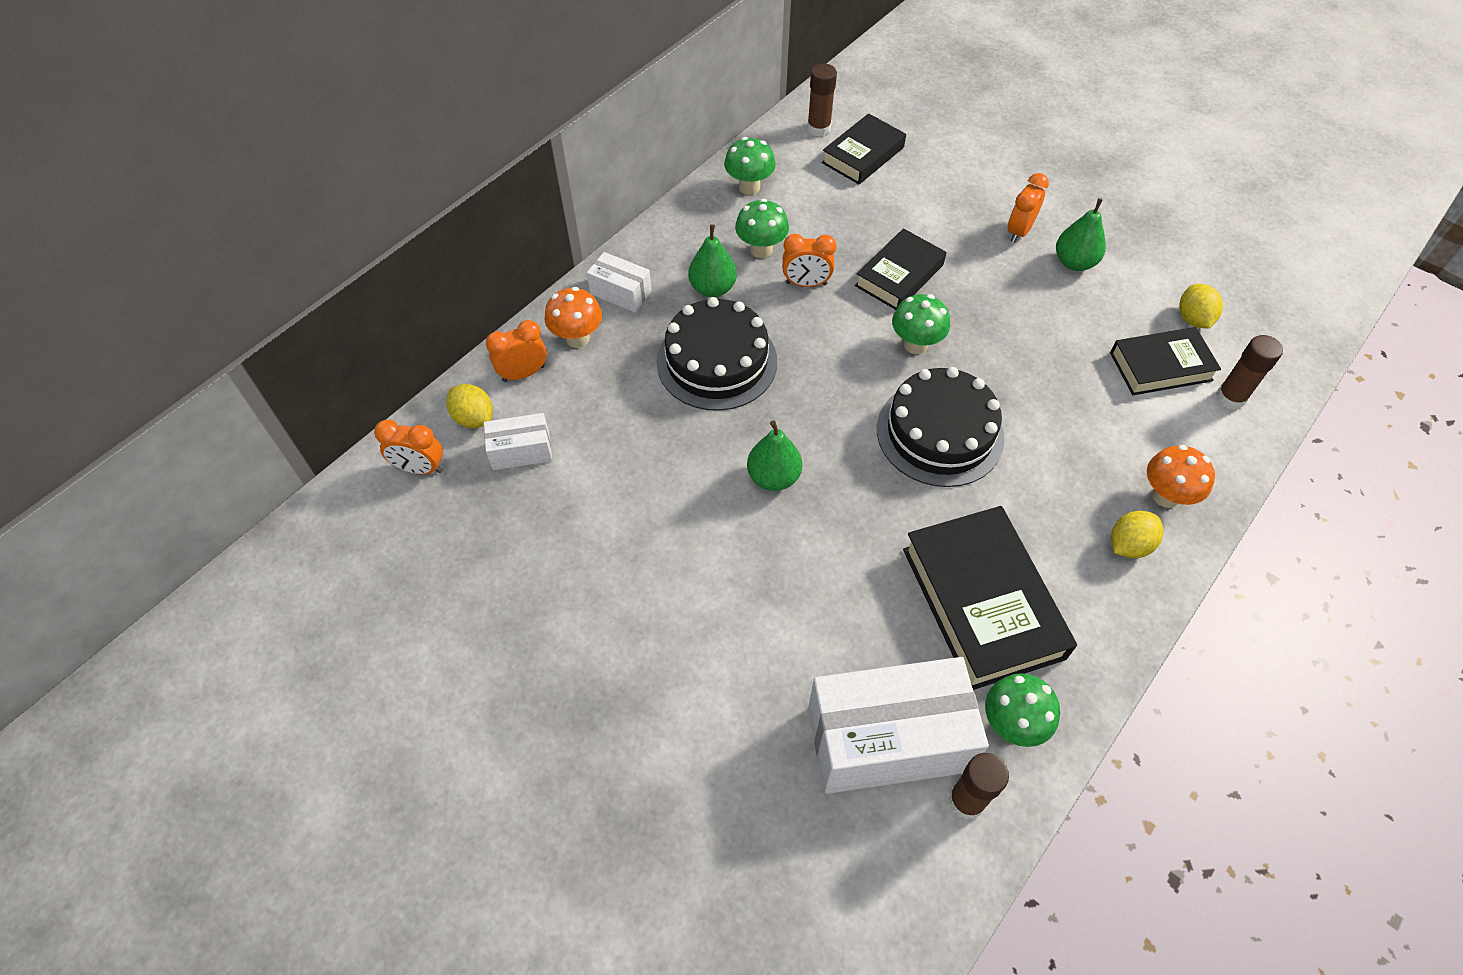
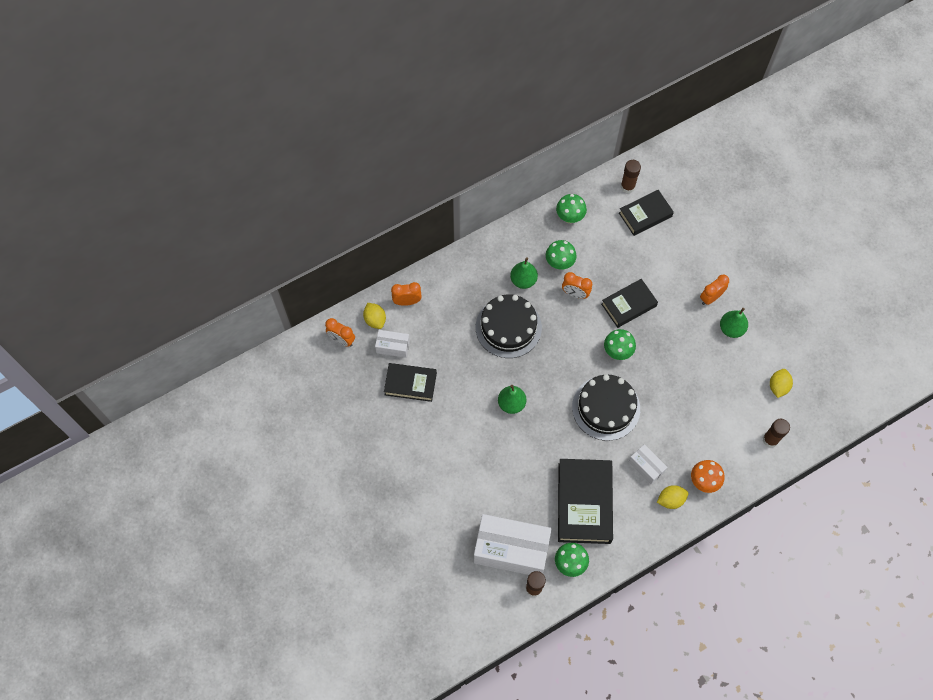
camera: 20 degrees right, 10 degrees up
orange mushroom [545,287,602,348] -> none
white box [587,252,652,312] -> white box moved to [629,444,667,484]
black book [1110,327,1221,395] -> black book moved to [384,363,437,402]

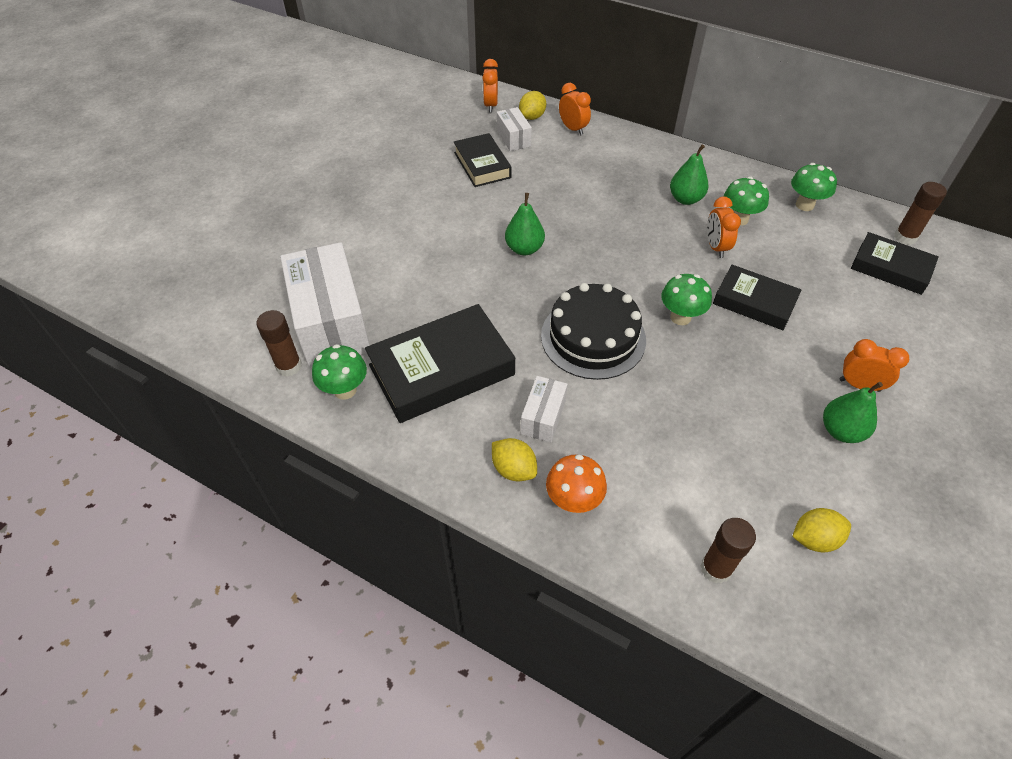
camera: 60 degrees right, 15 degrees down
black cake [476,294,542,358] -> none

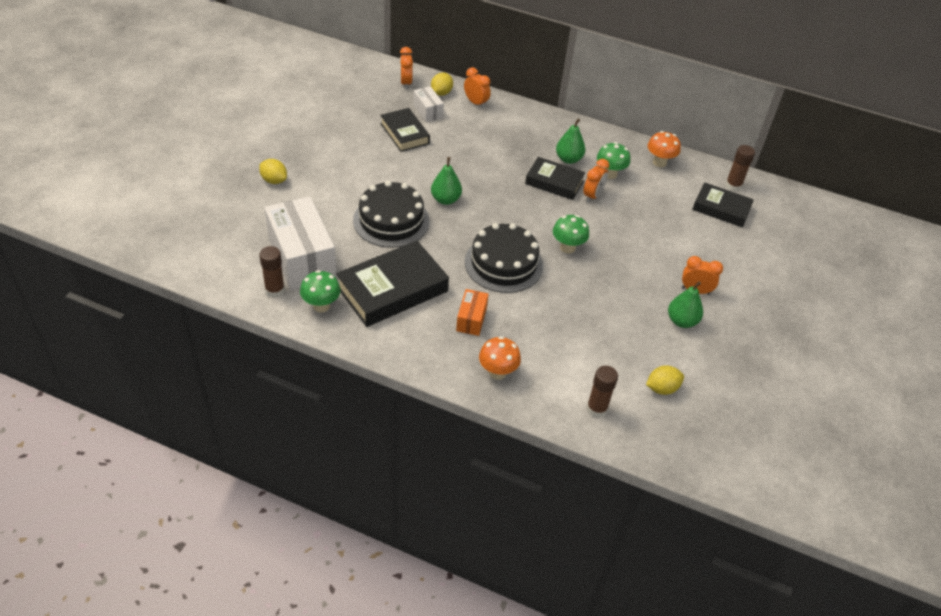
camera: 10 degrees left, 5 degrees down
yellow lemon [492,438,537,481] -> yellow lemon moved to [259,159,287,184]
white box [521,376,568,442] -> orange box [456,289,489,336]
orange clock [707,196,741,258] -> orange clock turned 135 degrees counterclockwise [583,159,609,203]
black book [713,265,801,330] -> black book moved to [525,157,586,200]
green mushroom [791,163,837,211] -> orange mushroom [647,131,681,167]
none -> black cake [353,181,430,248]

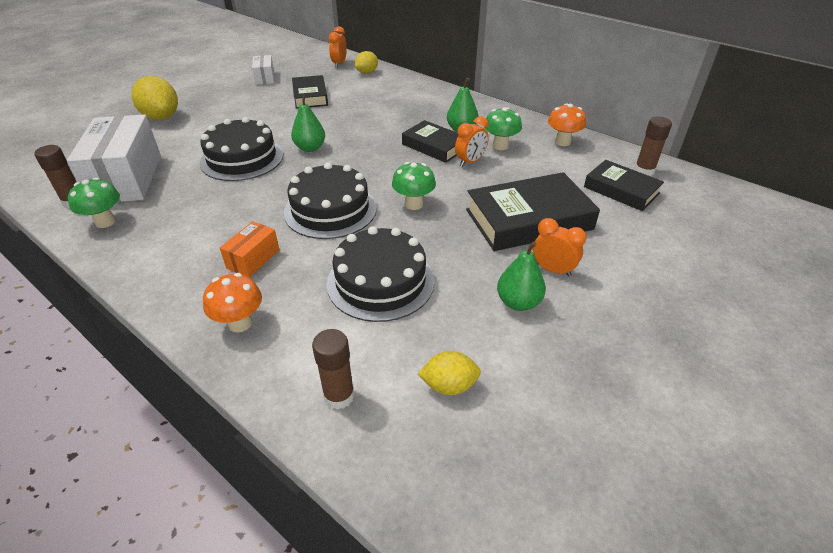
camera: 20 degrees right, 5 degrees down
yellow lemon [259,159,287,184] -> yellow lemon [131,76,178,120], size x1.70
black book [336,241,449,327] -> black book moved to [466,172,600,251]
white box [413,86,444,122] -> white box moved to [252,55,274,85]
orange clock [464,67,491,108] -> none
none -> black cake [327,226,435,322]

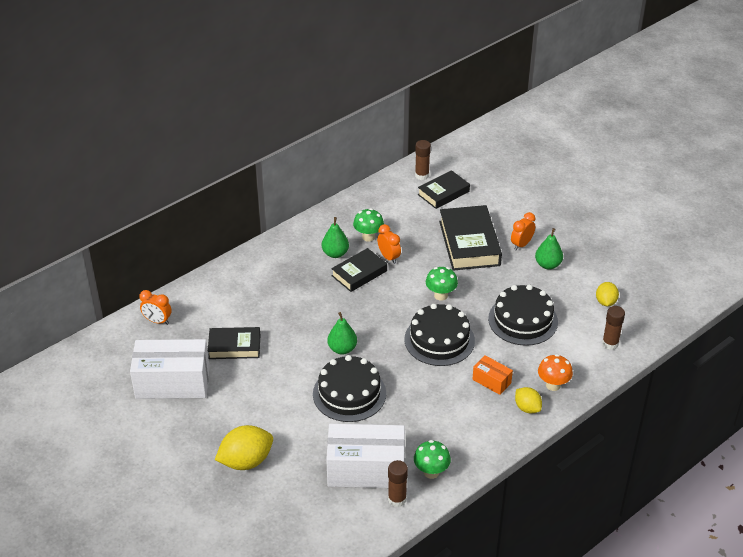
camera: 80 degrees left, 0 degrees up
white box [252,55,274,85] -> white box [130,339,210,399], size x2.09
yellow lemon [355,51,378,74] -> yellow lemon moved to [515,387,542,413]
orange mushroom [548,104,586,146] -> none

